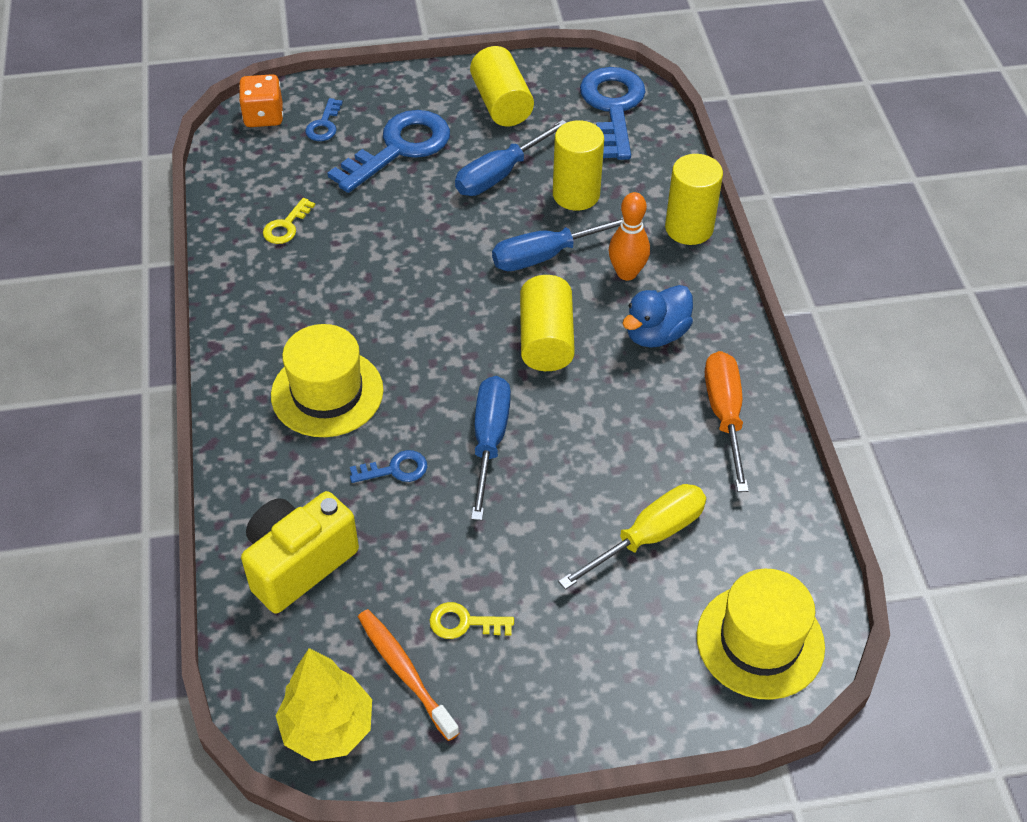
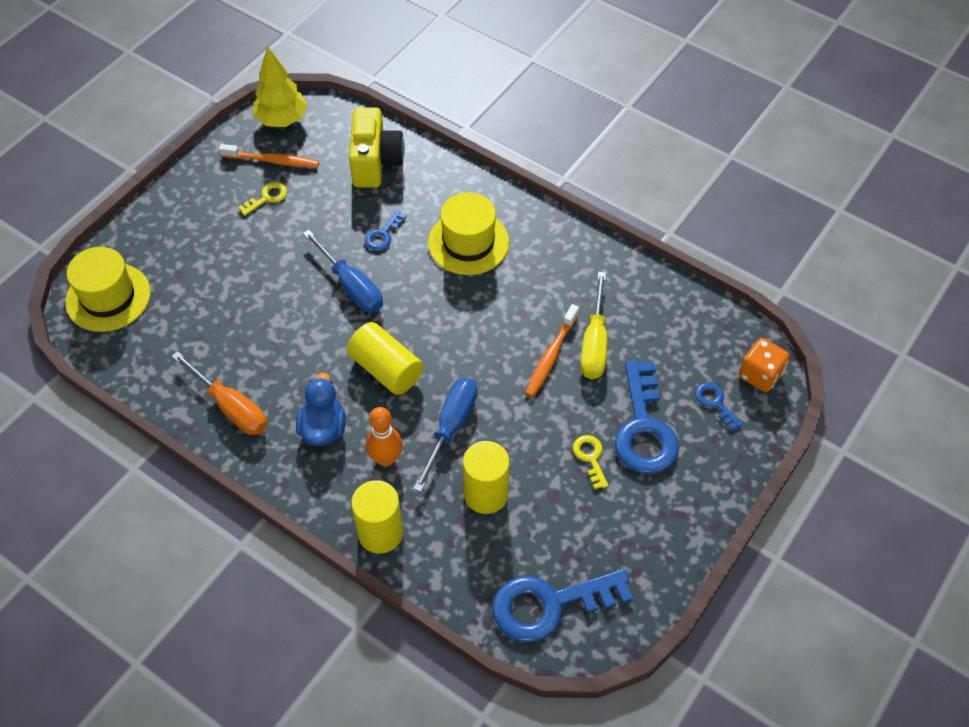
camera: 135 degrees right, 5 degrees up
yellow key [263,198,315,244] -> yellow key moved to [573,435,608,489]
blue screwdriver [455,120,567,196] -> none
yellow cylinder [470,46,534,126] -> none
yellow screwdriver [558,484,706,590] -> yellow screwdriver moved to [580,272,607,379]
blue key [580,67,646,160] -> blue key turned 120 degrees clockwise [492,569,633,642]
none -> orange toothbrush [525,304,579,397]

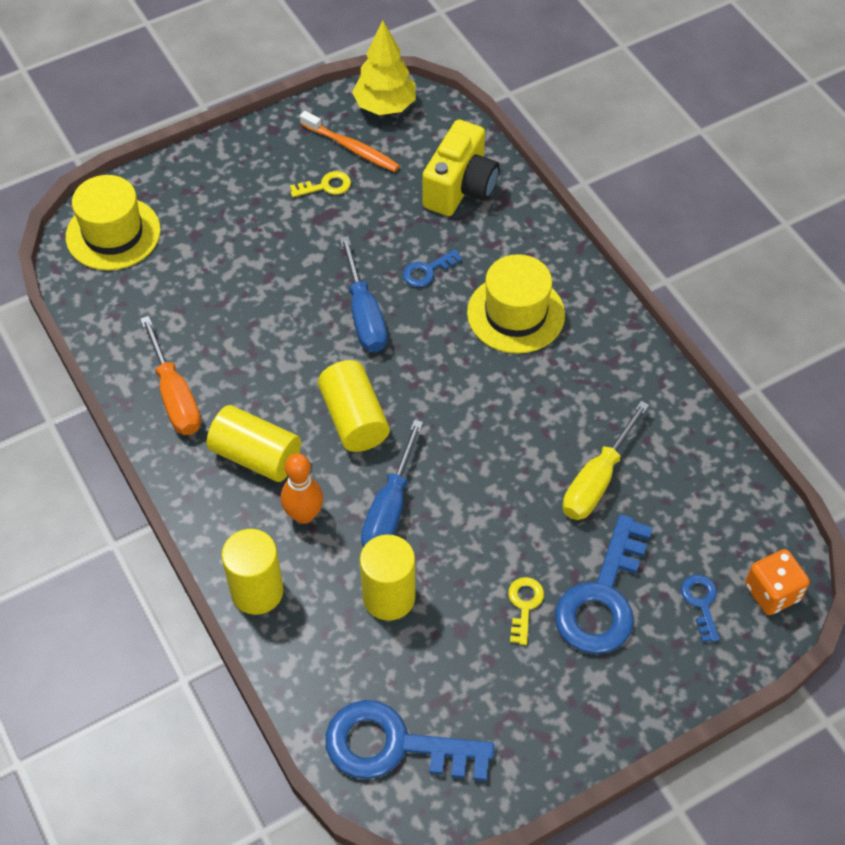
camera: 25 degrees right, 0 degrees up
blue duck [296,372,346,446] -> yellow cylinder [207,405,301,482]
blue screwdriver [413,378,477,492] -> blue screwdriver turned 150 degrees clockwise [361,420,423,547]
orange toothbrush [525,304,579,397] -> none

